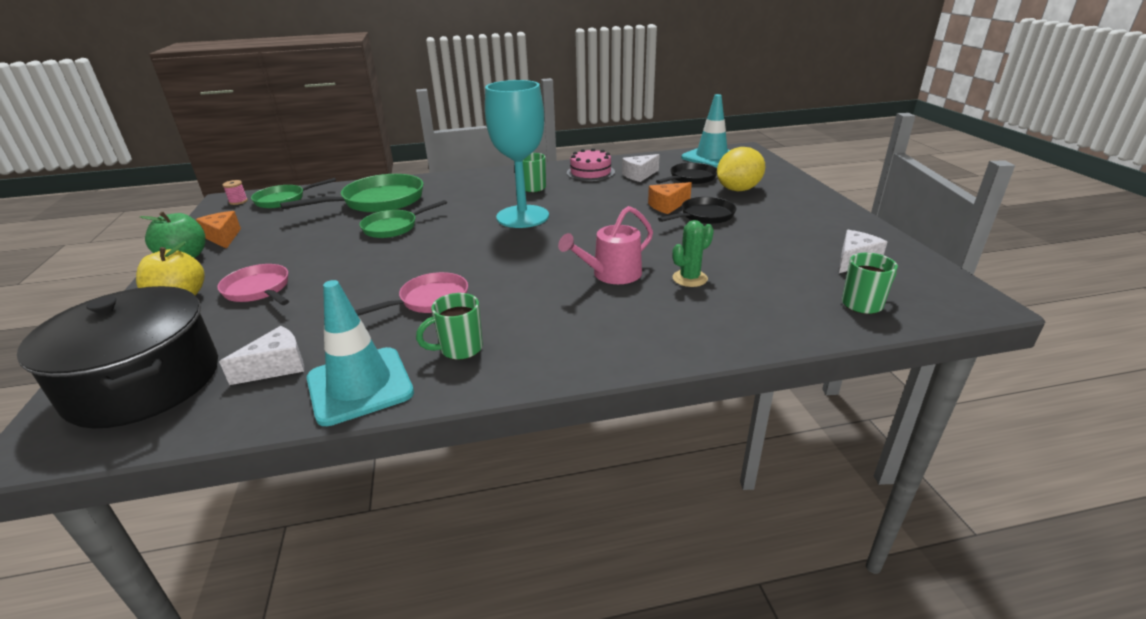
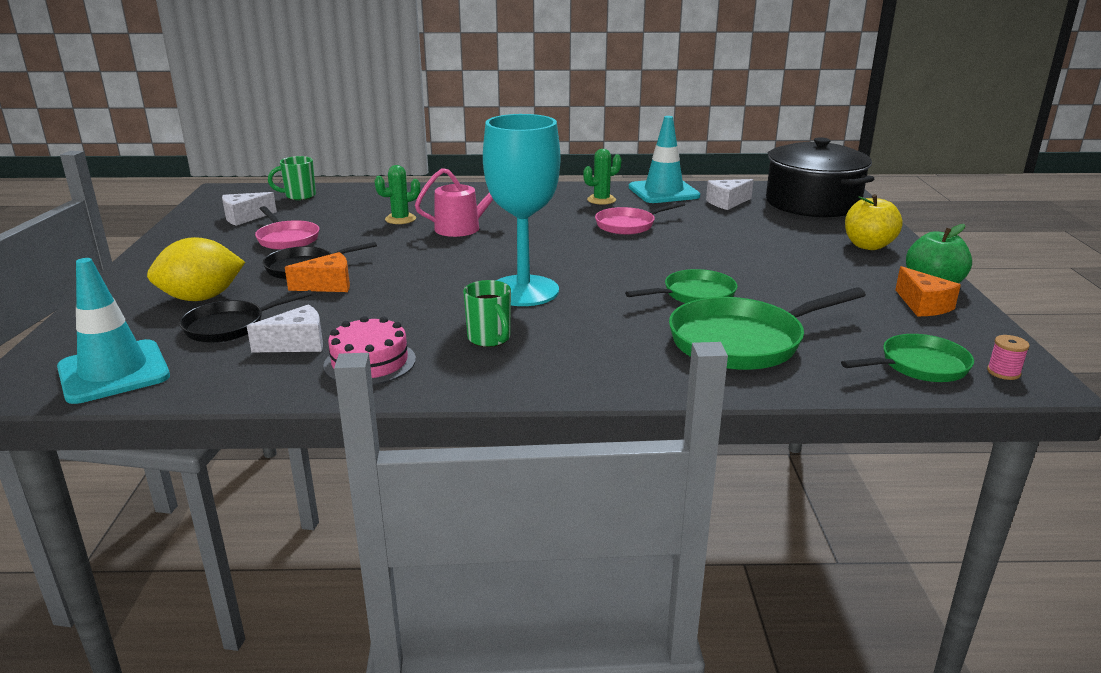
camera: 170 degrees left, 5 degrees down
pink pan [217,264,289,305] -> pink pan moved to [255,206,320,250]
green mug [416,293,483,360] -> green cactus [583,149,621,205]

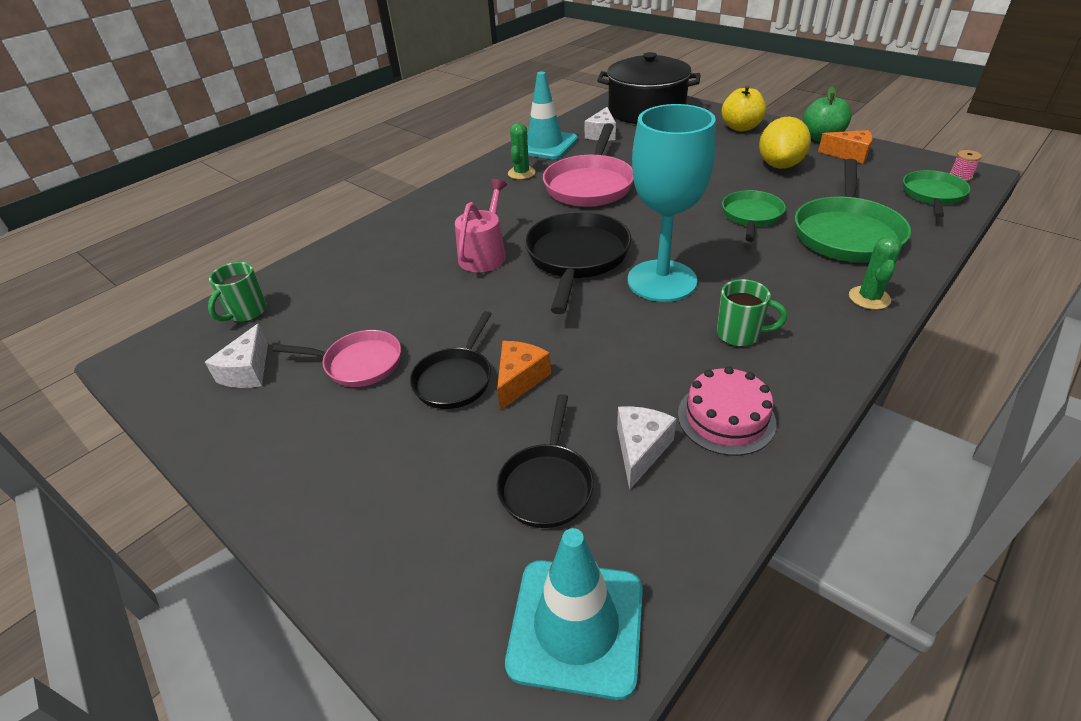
camera: 45 degrees left, 15 degrees up
yellow lemon [147,237,245,301] -> yellow lemon moved to [759,116,811,169]
green cactus [375,165,420,224] -> green cactus moved to [849,236,902,310]
pink pan [595,202,685,235] -> pink pan [543,124,633,207], size x1.63
none -> black pan [525,212,631,314]

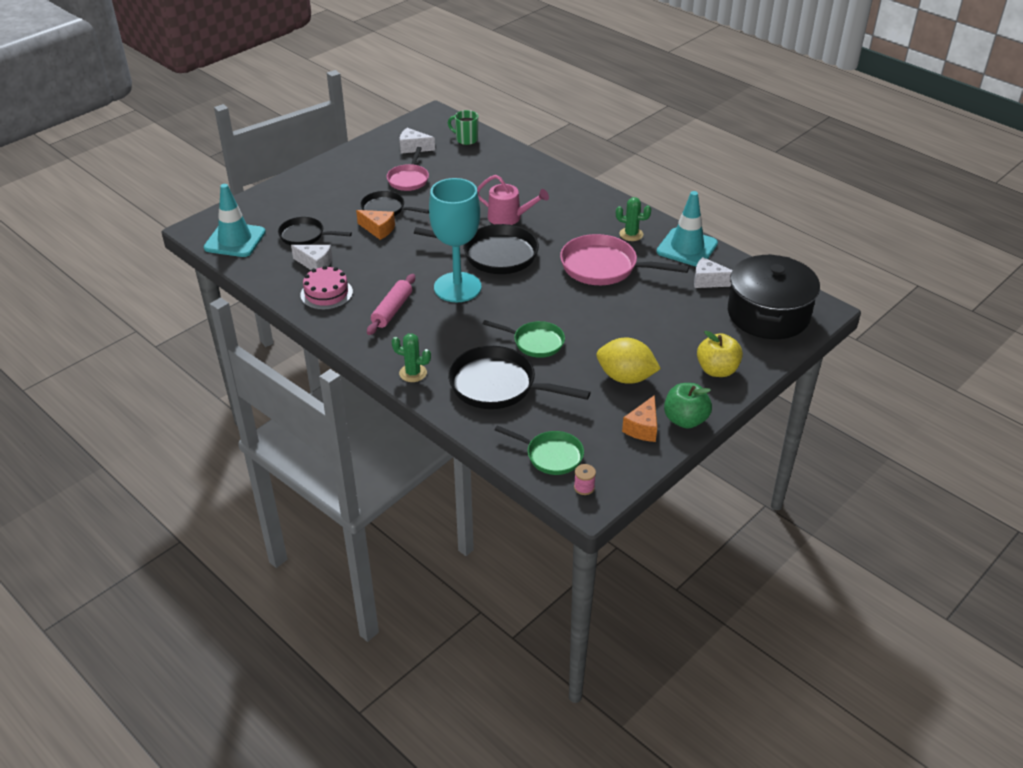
camera: 90 degrees right, 0 degrees up
green mug [717,279,787,347] -> pink rolling pin [367,274,415,335]
green pan [795,159,911,262] -> black pan [448,346,591,409]

